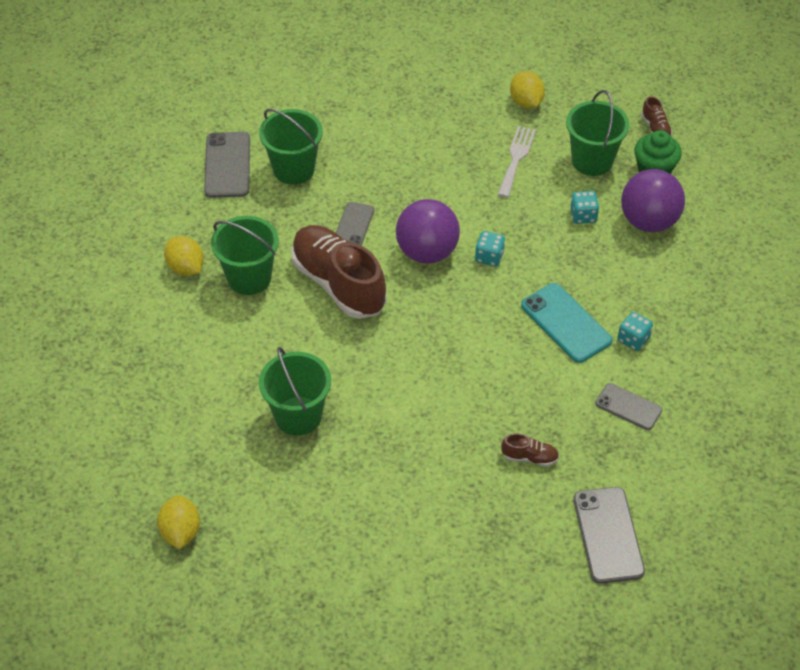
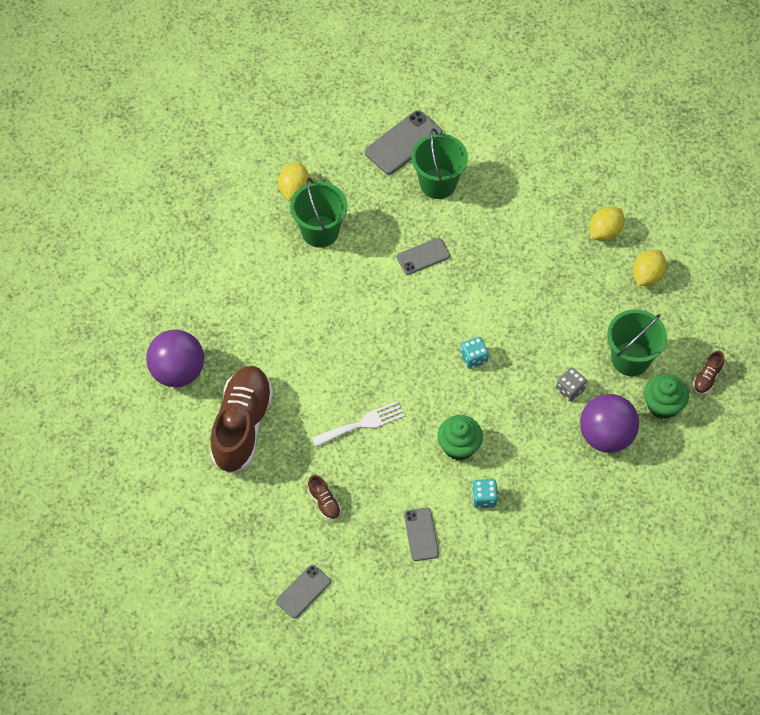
camera: 50 degrees right, 10 degrees up
yellow lemon [157,495,200,549] -> yellow lemon moved to [590,207,624,241]
green bucket [259,347,331,436] -> none
brown shoe [291,225,387,319] -> brown shoe moved to [210,366,273,473]
purple ball [396,199,460,263] -> purple ball moved to [146,330,204,387]
white fork [498,126,536,198] -> white fork moved to [312,401,405,447]
turquoise phone [521,283,612,363] -> green cupcake [438,415,483,461]
turquoise dice [570,191,599,224] -> grey dice [556,368,587,402]
grey phone [573,487,645,584] -> grey phone [276,565,331,618], size x0.63

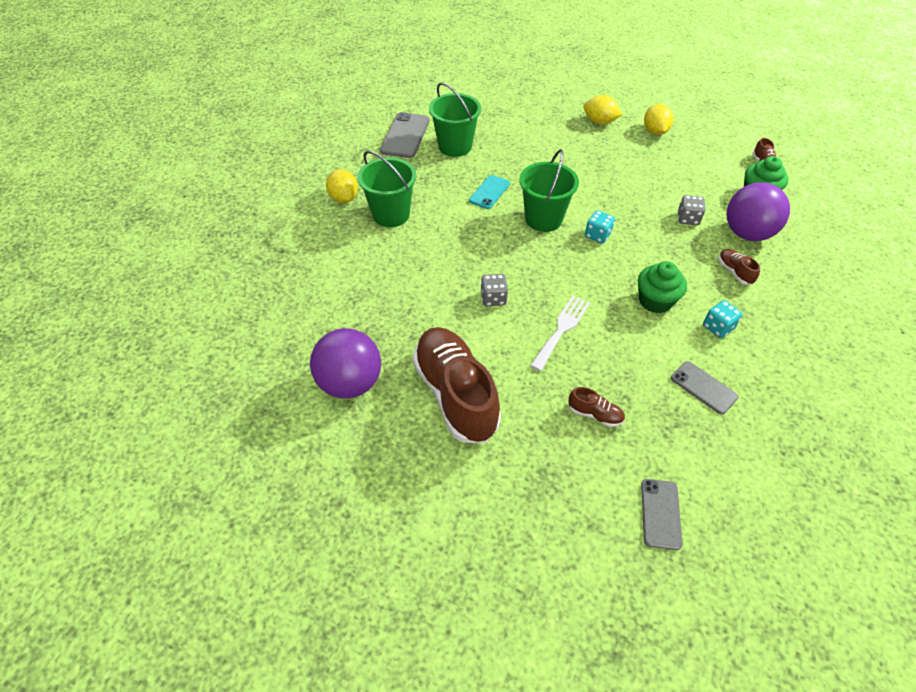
camera: 35 degrees left, 10 degrees down
grey phone [397,238,450,275] -> turquoise phone [469,175,510,209]
yellow lemon [590,207,624,241] -> yellow lemon turned 75 degrees counterclockwise [583,95,622,125]
green bucket [607,309,667,376] -> green bucket moved to [520,149,579,232]
none -> grey dice [481,274,508,306]
none -> brown shoe [718,249,760,285]

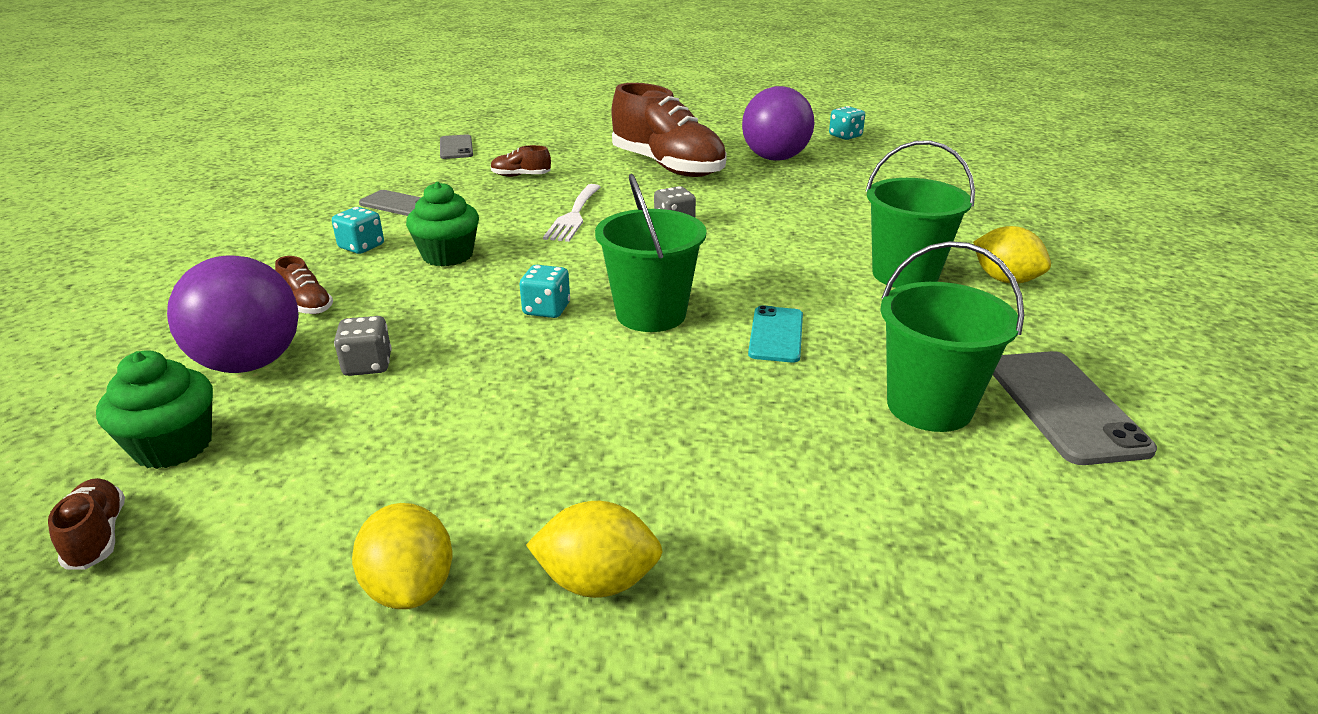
camera: 160 degrees right, 20 degrees down
none -> turquoise dice [829,106,865,140]

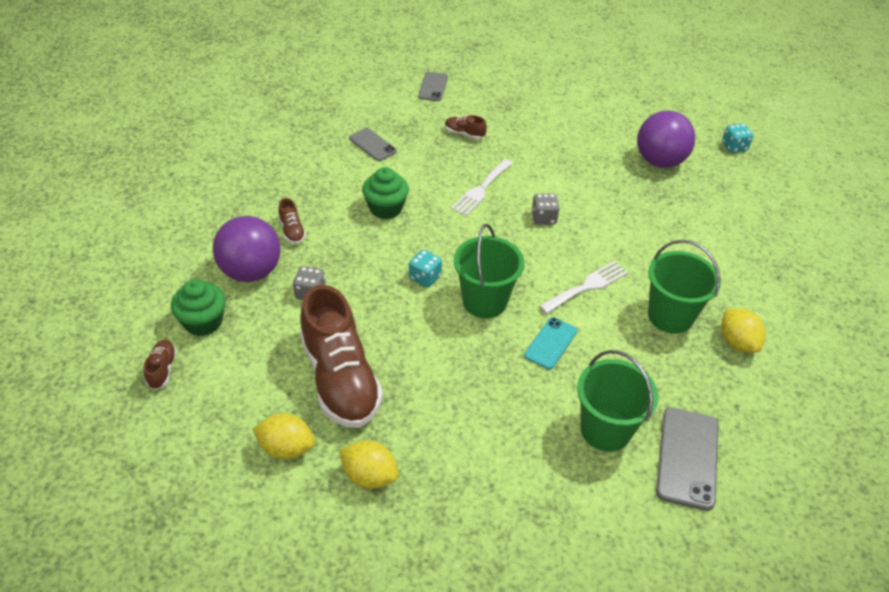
camera: 20 degrees right, 15 degrees up
turquoise dice [332,207,384,254] -> none
yellow lemon [352,503,452,609] -> yellow lemon turned 75 degrees counterclockwise [253,413,315,459]
brown shoe [612,83,727,177] -> brown shoe moved to [300,285,383,428]
none -> white fork [539,261,628,314]

